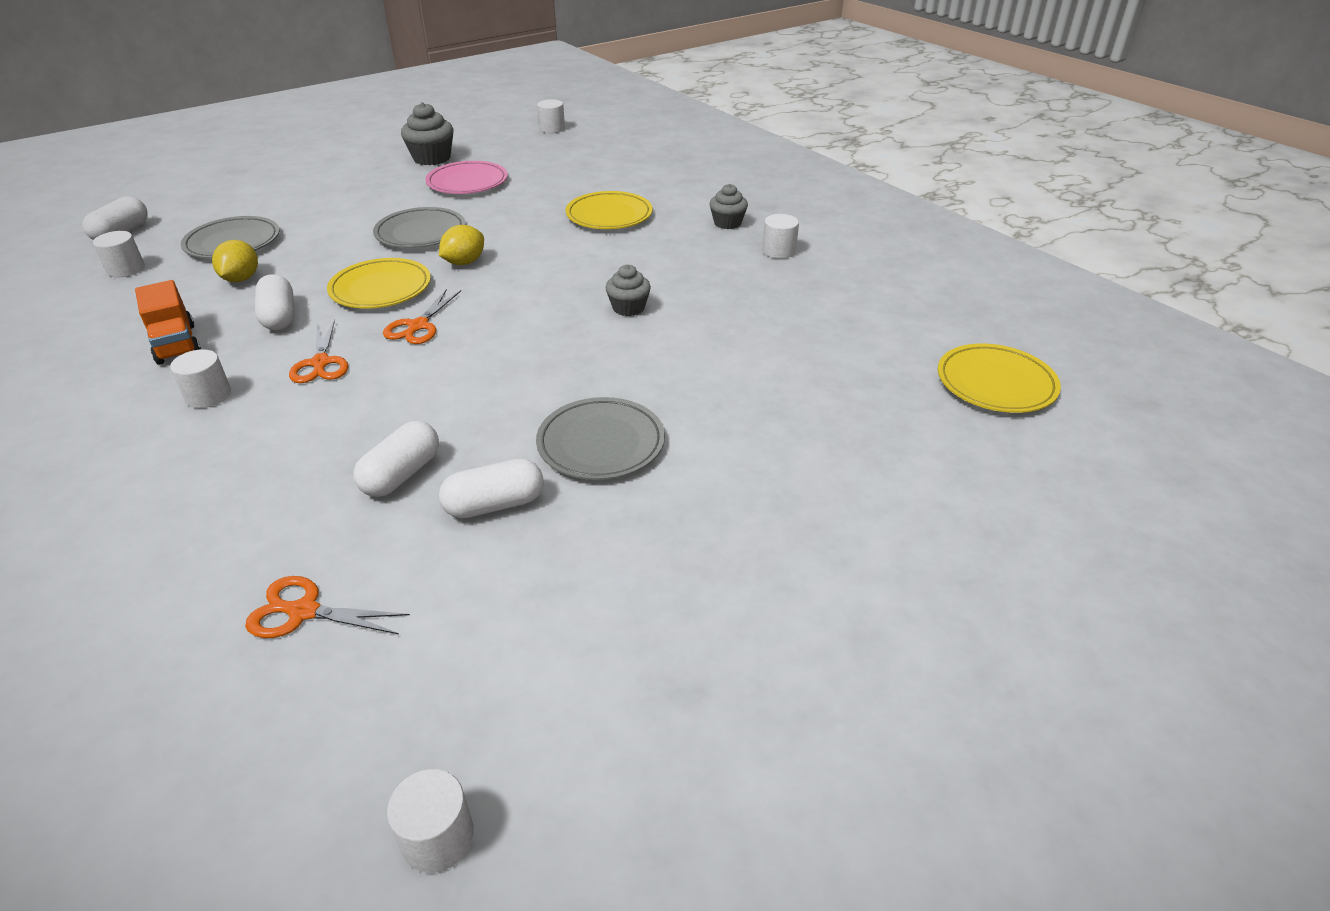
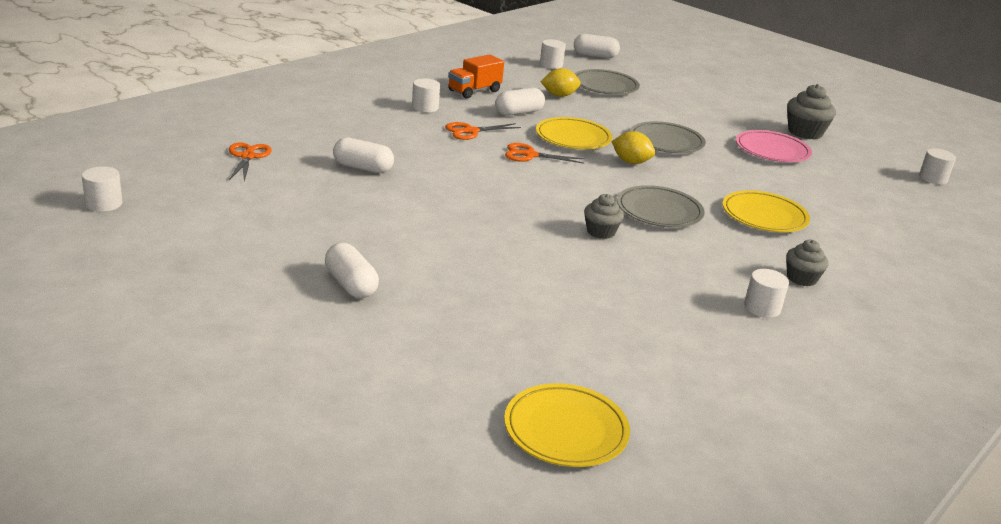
camera: 75 degrees right, 10 degrees down
white capsule [439,458,544,519] -> white capsule moved to [325,243,379,298]
grey plate [536,397,665,480] -> grey plate moved to [617,185,705,227]

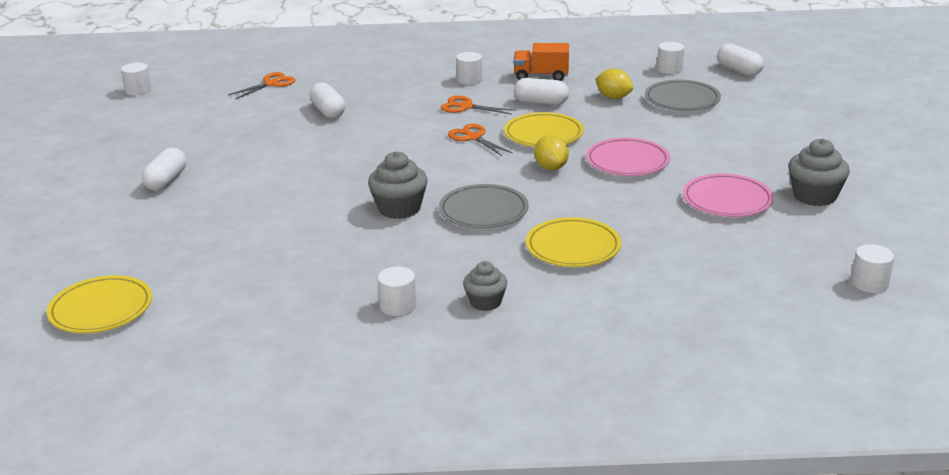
camera: 50 degrees right, 0 degrees up
grey cupcake [584,194,624,239] -> grey cupcake [368,151,428,219], size x1.54
grey plate [630,121,706,153] -> pink plate [586,138,670,176]

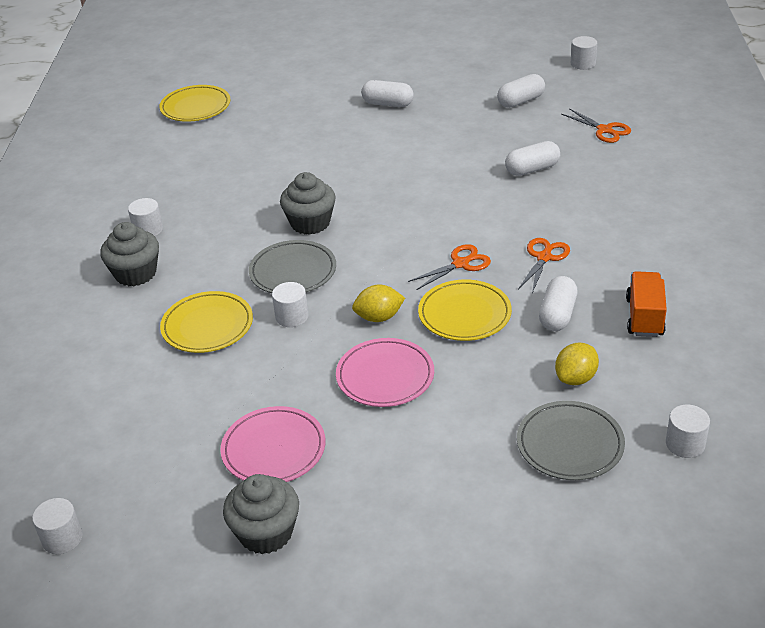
camera: 95 degrees right, 10 degrees up
white cylinder [456,52,483,85] -> white cylinder moved to [272,282,308,327]
grey cupcake [463,261,507,311] -> grey cupcake [100,222,159,286], size x1.54
white capsule [718,44,764,76] -> white capsule moved to [497,74,545,108]

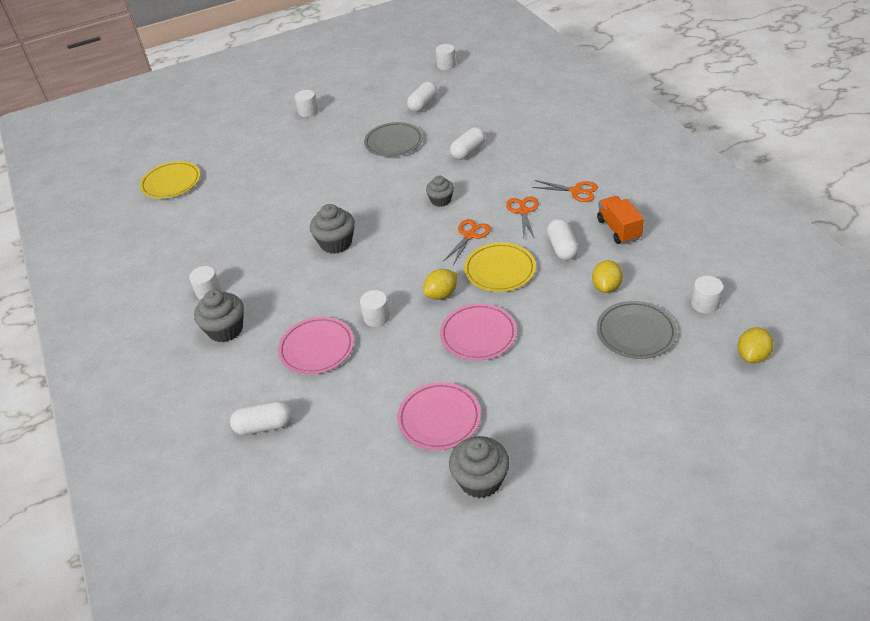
camera: 25 degrees left, 5 degrees up
white cylinder [32,498,83,554] -> white cylinder moved to [295,90,318,117]
yellow plate [160,291,253,353] -> pink plate [278,317,354,374]
grey plate [249,240,336,293] -> grey plate moved to [364,122,423,157]
white capsule [361,80,414,107] -> white capsule moved to [230,401,292,435]
orange scissors [561,108,631,143] -> orange scissors moved to [532,180,598,202]
none -> grey cupcake [426,176,454,207]
none -> yellow lemon [738,327,774,363]

